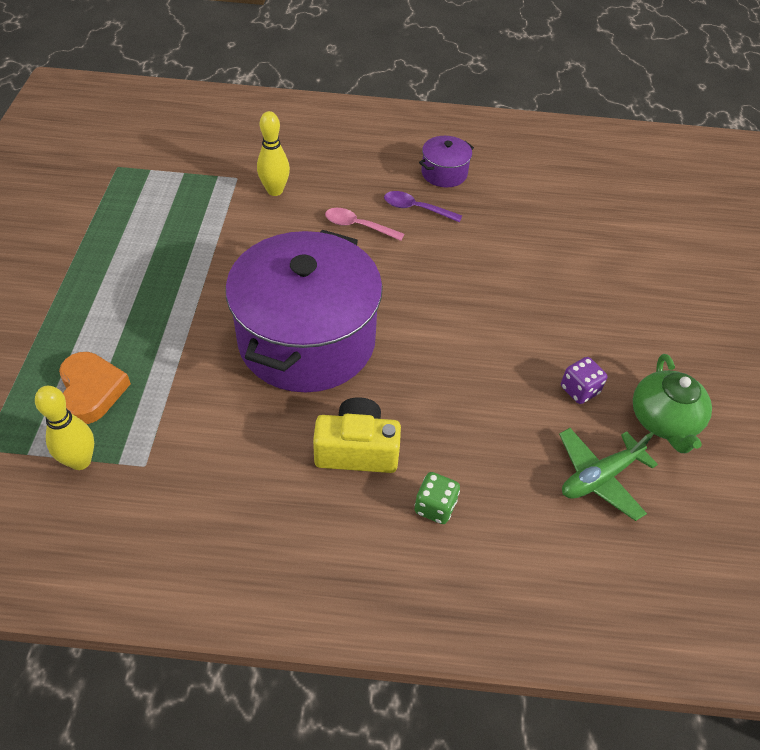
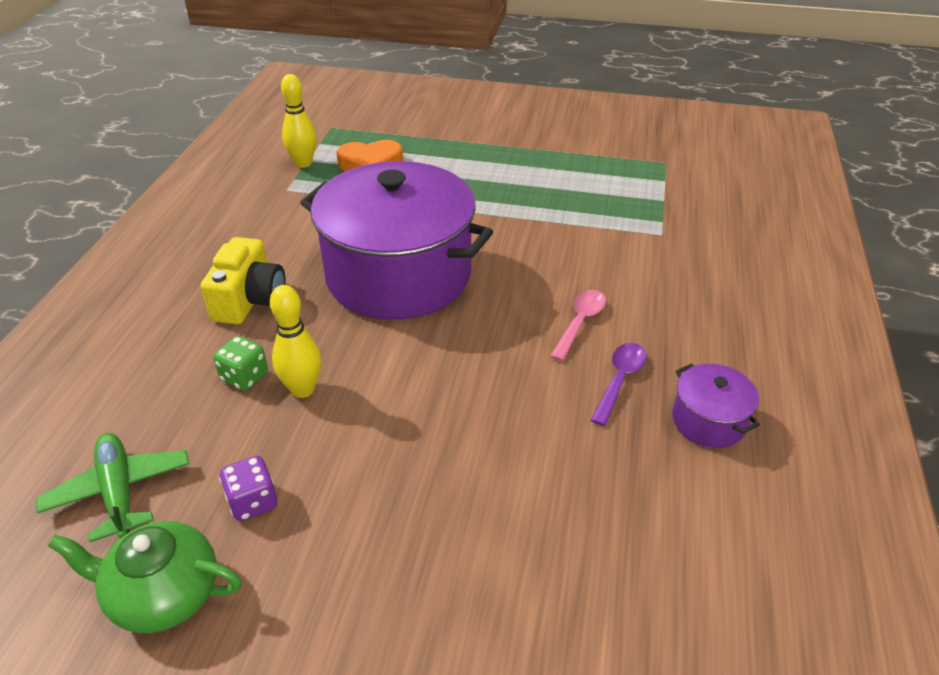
camera: 100 degrees right, 10 degrees down
yellow bowling pin [257,111,290,196] -> yellow bowling pin moved to [270,285,321,398]
green dice [415,472,460,524] -> green dice moved to [213,336,268,391]

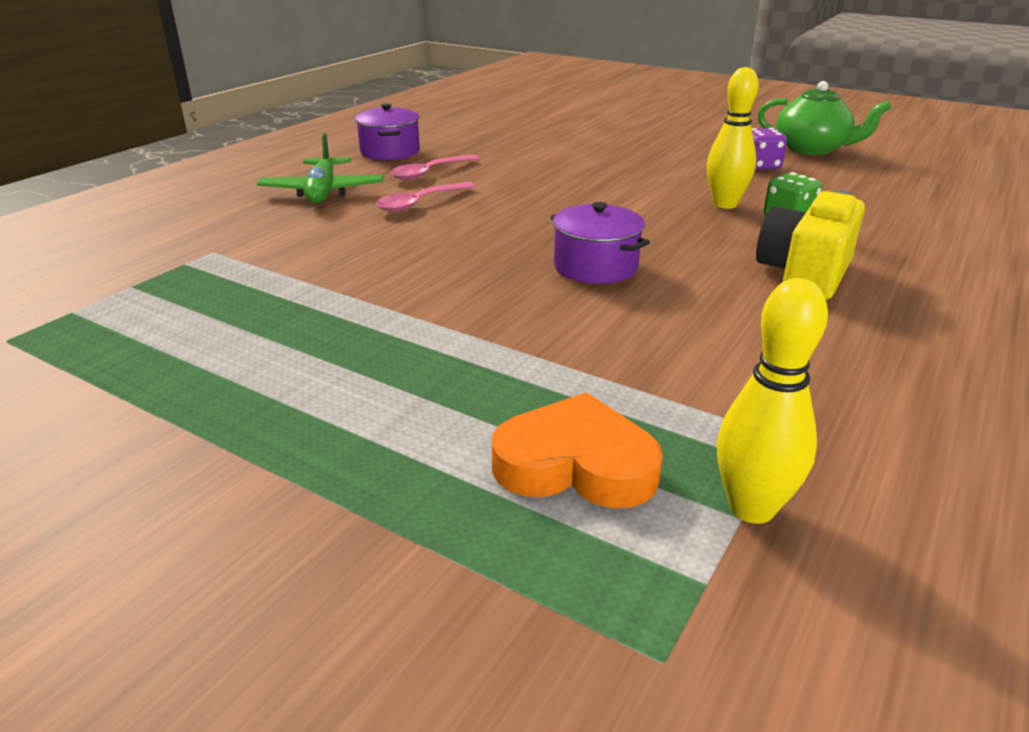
camera: 160 degrees left, 10 degrees down
green plane [36,433,190,542] -> green plane moved to [257,133,383,203]
purple pot [300,161,493,320] -> purple pot [550,202,650,284], size x0.41
purple spoon [591,343,647,426] -> pink spoon [390,155,480,180]

